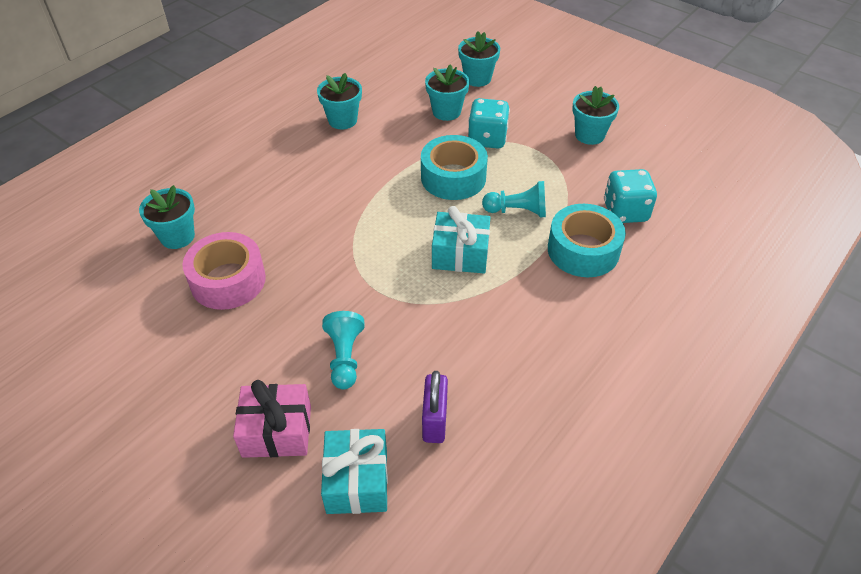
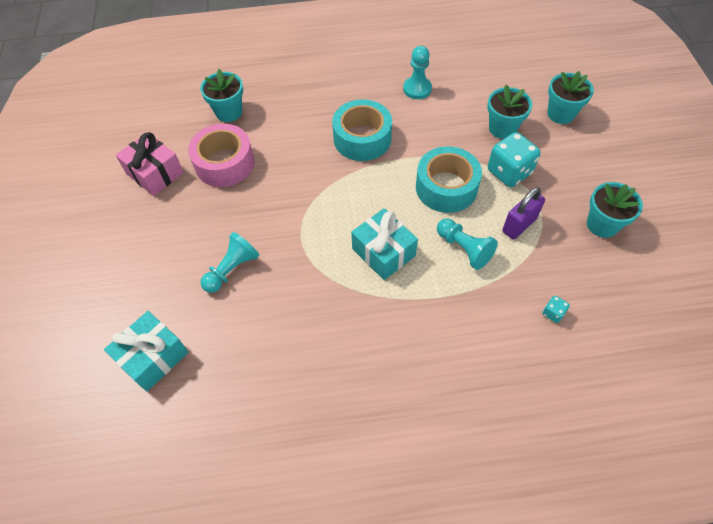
camera: 45 degrees right, 10 degrees up
pink gift [233,380,311,458] -> pink gift moved to [116,132,184,196]
turquoise flower pot [317,73,362,129] -> turquoise pawn [403,46,432,99]
purple padlock [422,371,448,443] -> purple padlock moved to [502,187,545,239]
turquoise tape [548,204,626,277] -> turquoise tape moved to [332,99,392,161]
turquoise dice [604,169,657,223] -> turquoise dice [543,296,570,323], size x0.45

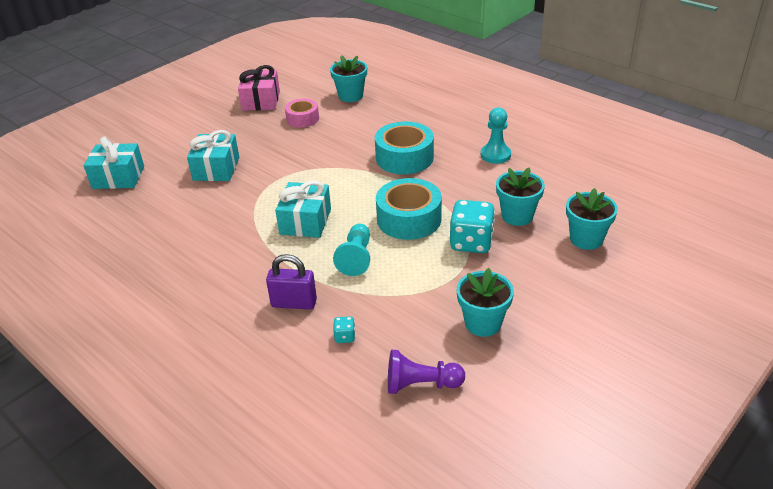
camera: 50 degrees right, 20 degrees down
pink tape [188,124,254,187] -> pink tape [285,99,319,128], size x0.62
turquoise pawn [201,232,260,293] -> turquoise gift [187,130,239,181]
purple padlock [502,187,545,239] -> purple padlock moved to [266,254,317,309]
none -> purple pawn [388,350,465,394]

